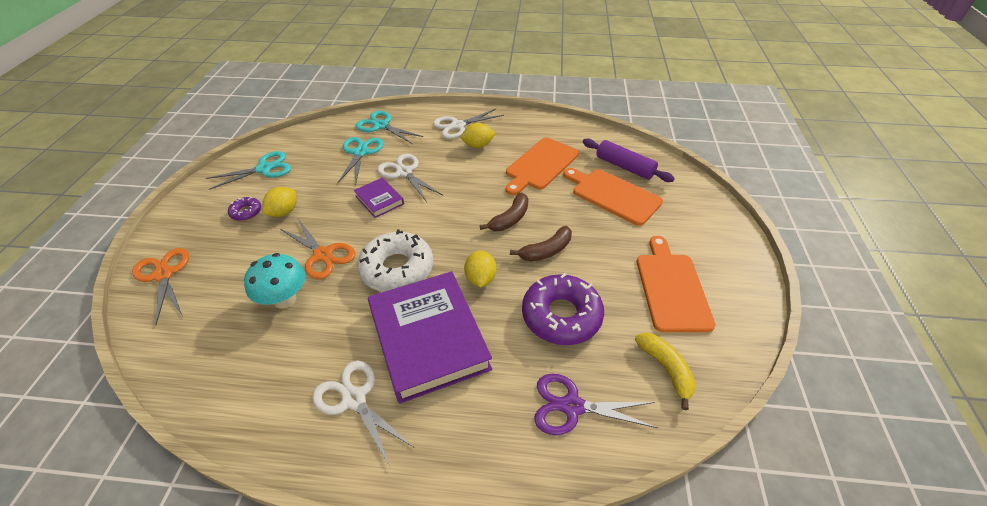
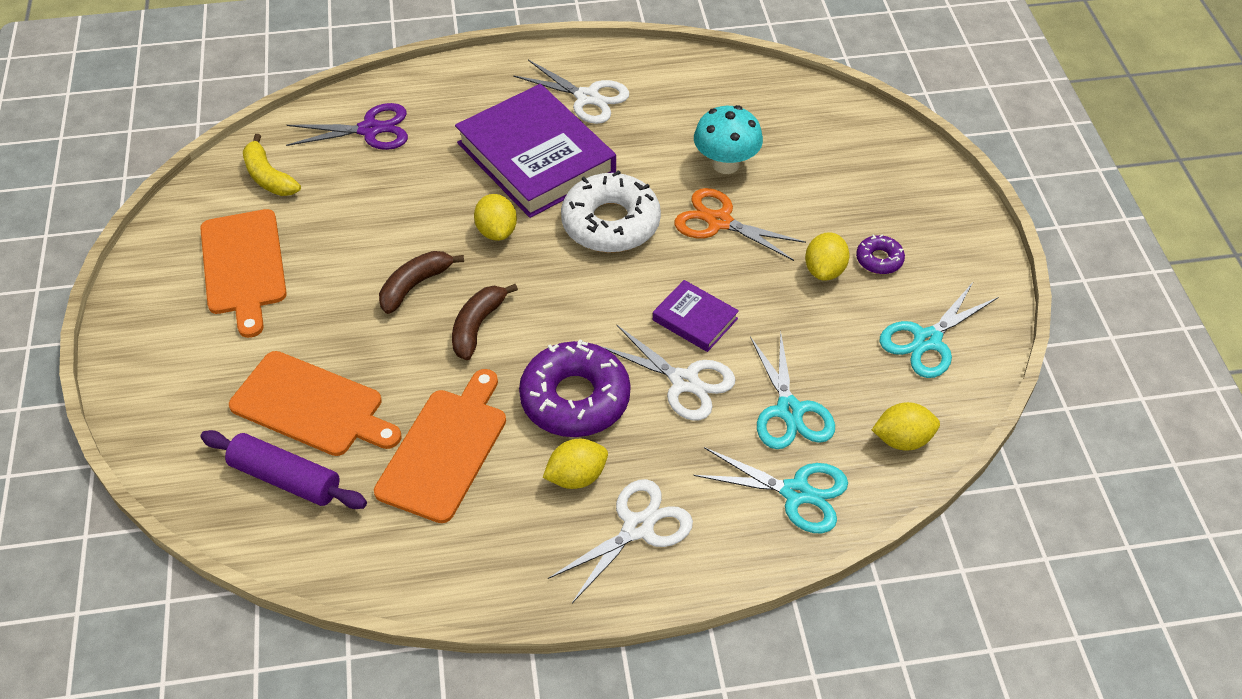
camera: 165 degrees right, 5 degrees up
orange scissors [132,248,189,325] -> none
purple donut [522,273,604,345] -> purple donut moved to [519,339,631,437]
none -> yellow lemon [872,402,940,450]

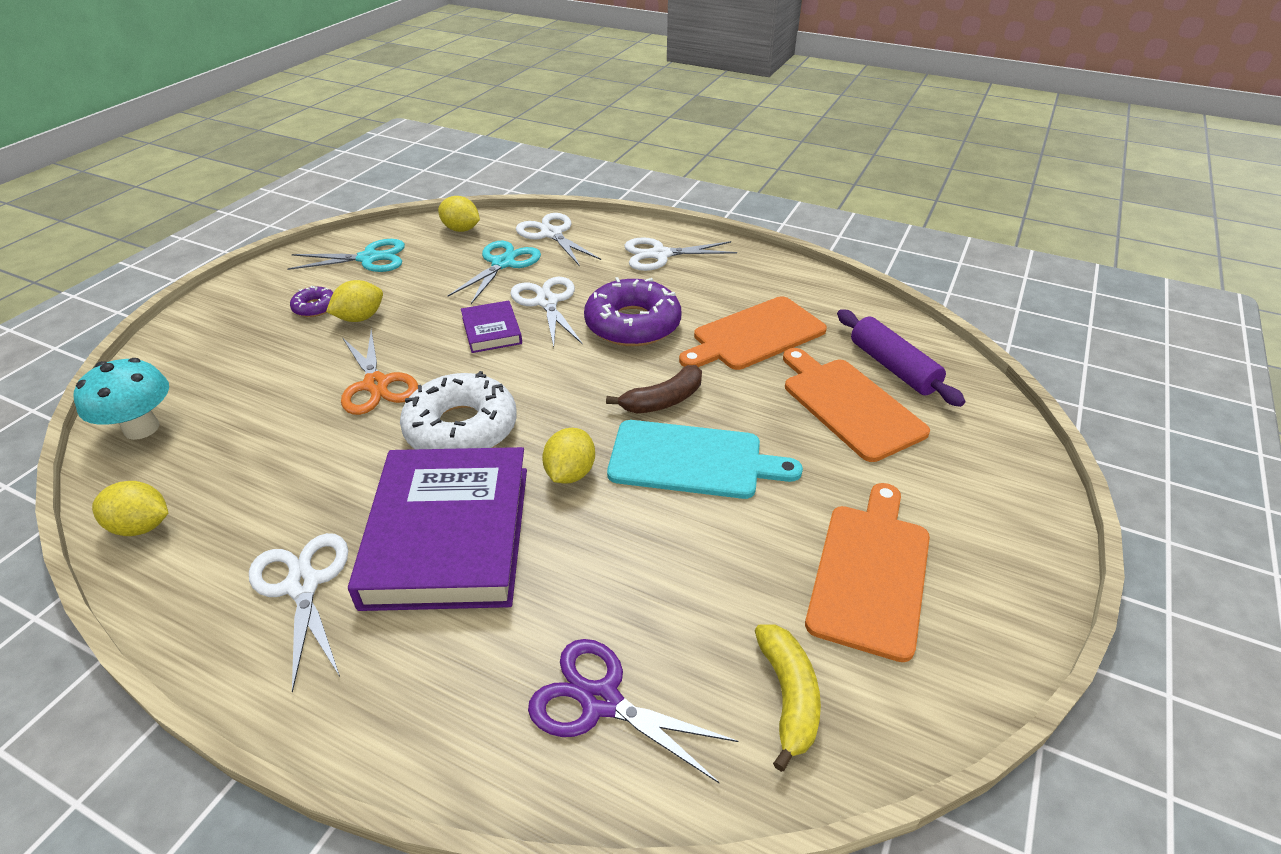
camera: 145 degrees left, 10 degrees down
brown banana [379,251,464,314] -> turquoise cutting board [607,420,803,499]
yellow lemon [543,439,608,489] -> yellow lemon moved to [92,481,168,536]
turquoise scissors [693,447,848,533] -> white scissors [516,213,601,265]
turquoise mushroom [694,105,763,174] -> turquoise mushroom moved to [73,358,169,440]

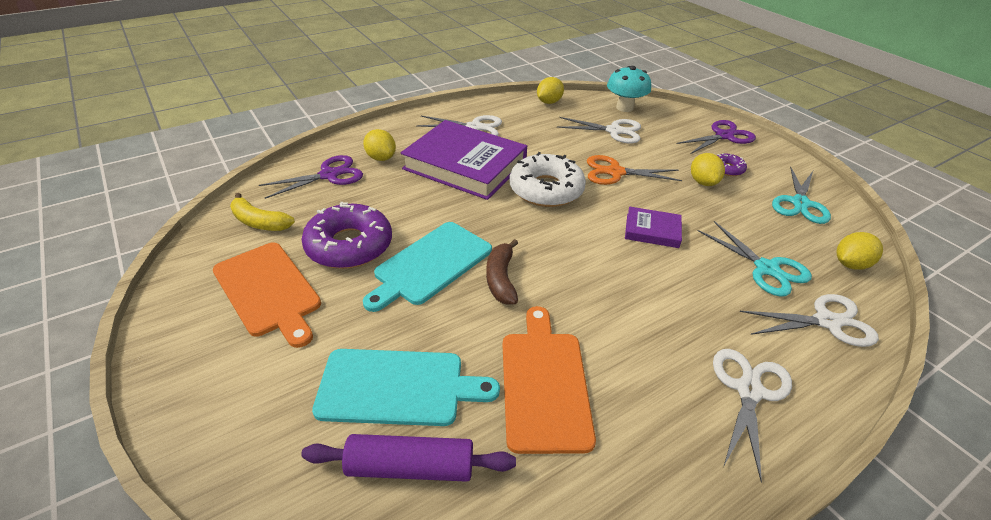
camera: 120 degrees right, 0 degrees up
white scissors [510,277,583,347] -> white scissors moved to [557,117,641,143]
yellow lemon [542,428,595,484] -> yellow lemon moved to [363,129,396,161]
purple donut [584,277,681,346] -> purple donut moved to [302,202,392,269]
orange cutting board [783,348,930,462] -> turquoise cutting board [312,349,500,426]
none -> purple scissors [676,120,756,154]

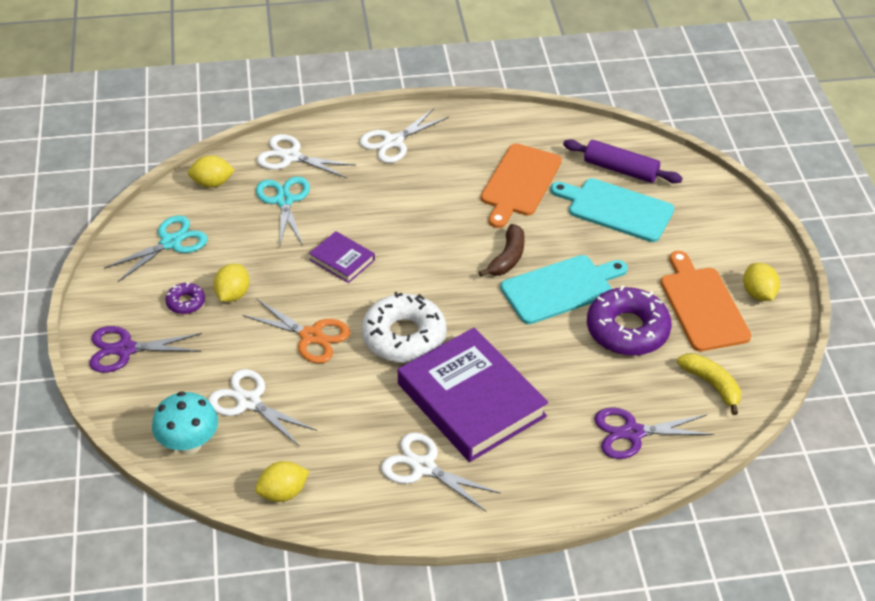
camera: 155 degrees left, 5 degrees up
yellow lemon [363,129,396,161] -> yellow lemon moved to [743,263,780,301]

